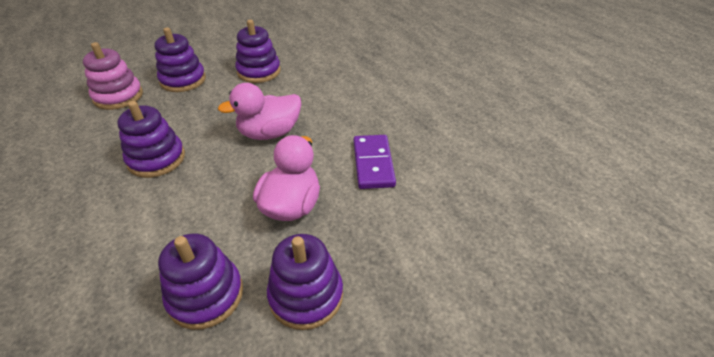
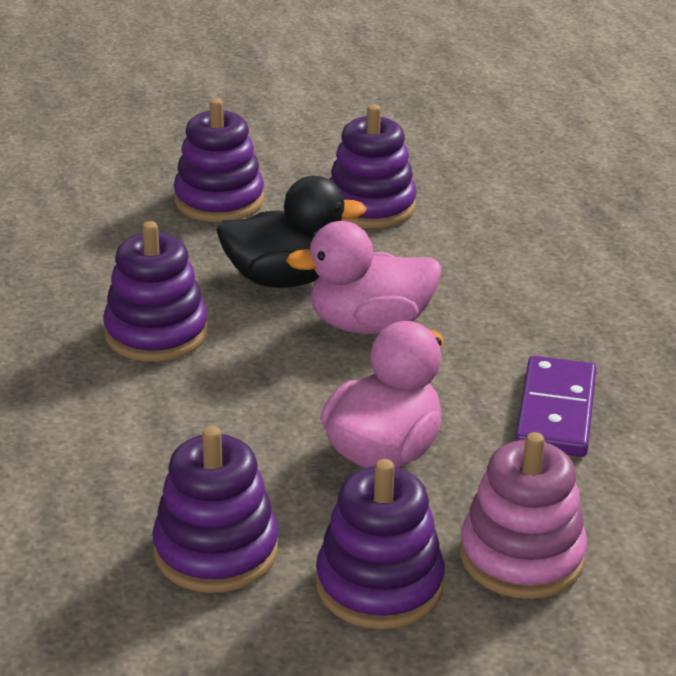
camera: 15 degrees right, 10 degrees down
pink stacking toy [83,42,143,110] -> pink stacking toy moved to [460,432,587,599]
none -> black duck [216,176,367,288]

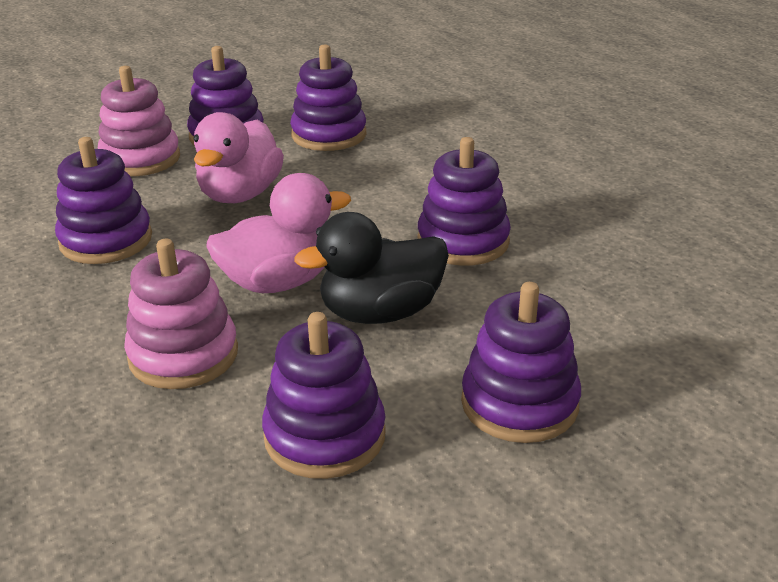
camera: 165 degrees right, 0 degrees up
purple domino [515,356,596,457] -> purple stacking toy [55,137,152,264]
none -> pink stacking toy [124,239,238,389]

